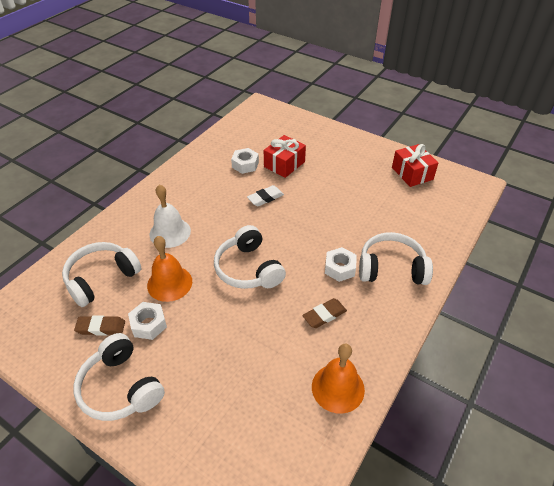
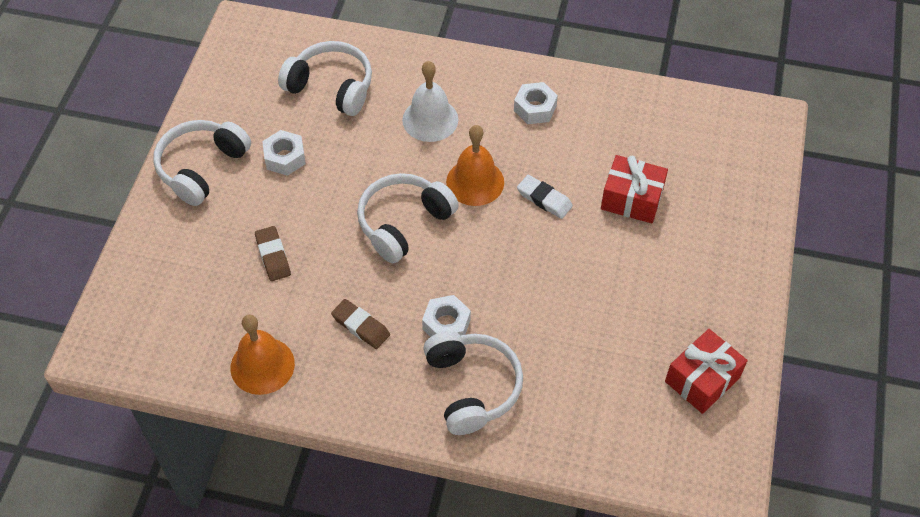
camera: 70 degrees right, 10 degrees up
brown eraser [74,315,125,336] -> brown eraser moved to [255,226,291,281]
orange bell [147,236,192,302] -> orange bell moved to [446,125,504,206]
white nut [231,148,259,174] -> white nut moved to [514,82,558,124]

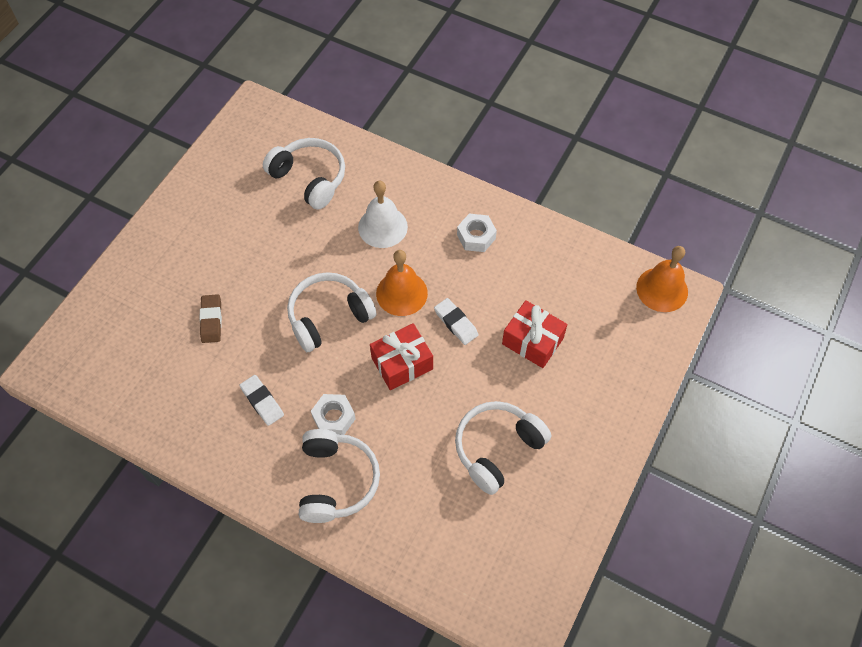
camera: 15 degrees right, 5 degrees up
white headphones [153,120,251,206] -> white headphones moved to [455,401,551,495]
orange bell [230,315,295,395] -> orange bell moved to [636,246,688,312]
white nut [262,130,306,176] -> none
brown eraser [331,299,390,349] -> white eraser [240,375,284,426]
red gift [665,329,748,414] -> red gift moved to [370,323,433,390]

